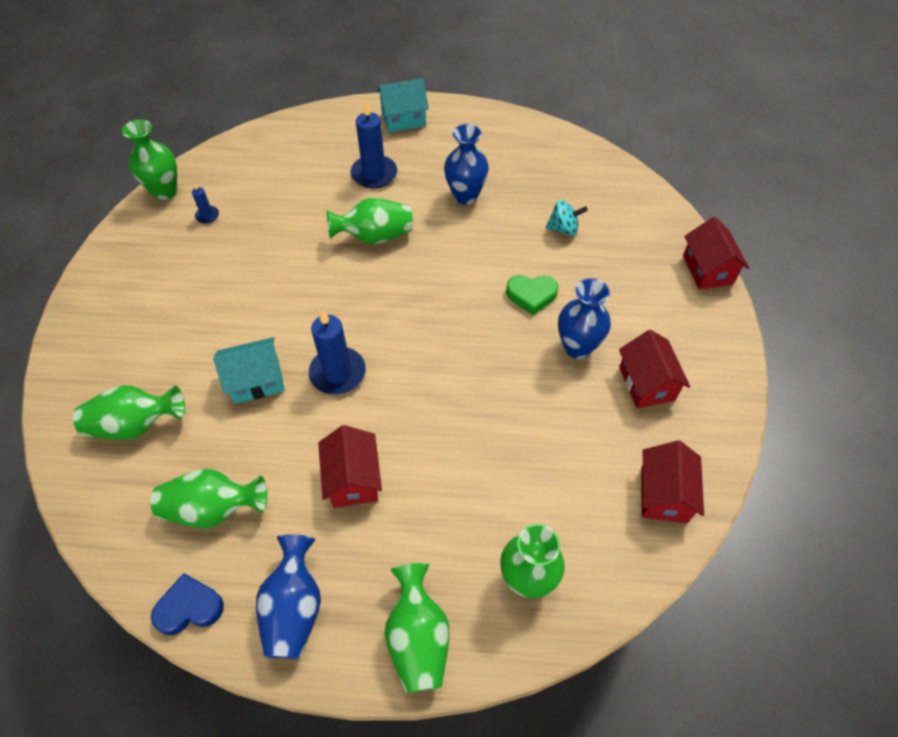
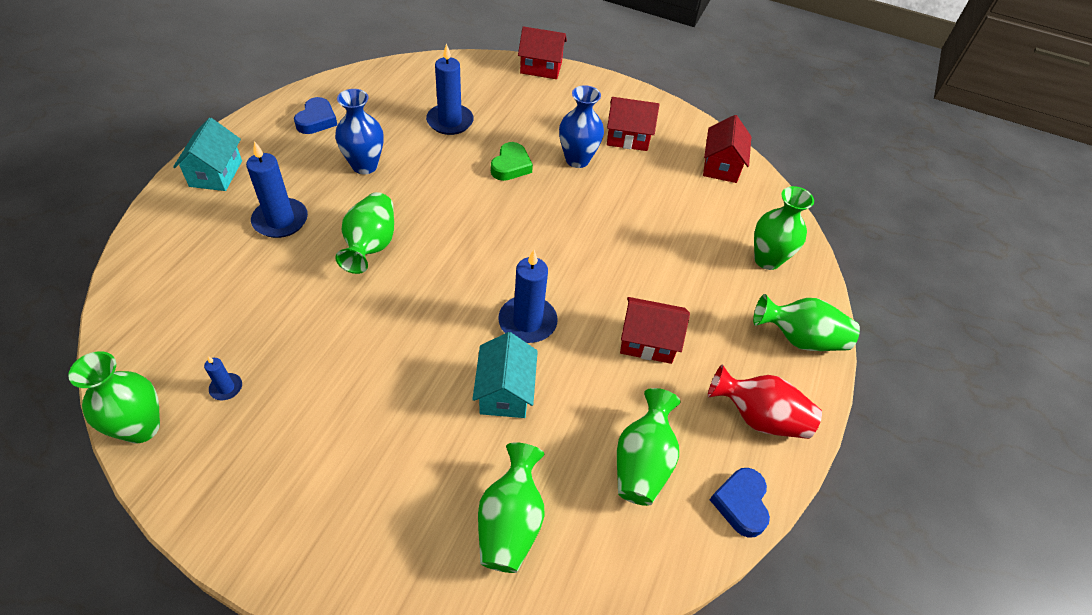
camera: 75 degrees left, 5 degrees down
blue vase [256,534,321,659] -> red vase [708,364,822,439]
turquoise spinning top [546,200,588,236] -> blue candle [426,43,474,135]
red house [641,441,704,524] -> red house turned 75 degrees clockwise [703,115,751,183]
none -> blue heart [294,97,337,134]

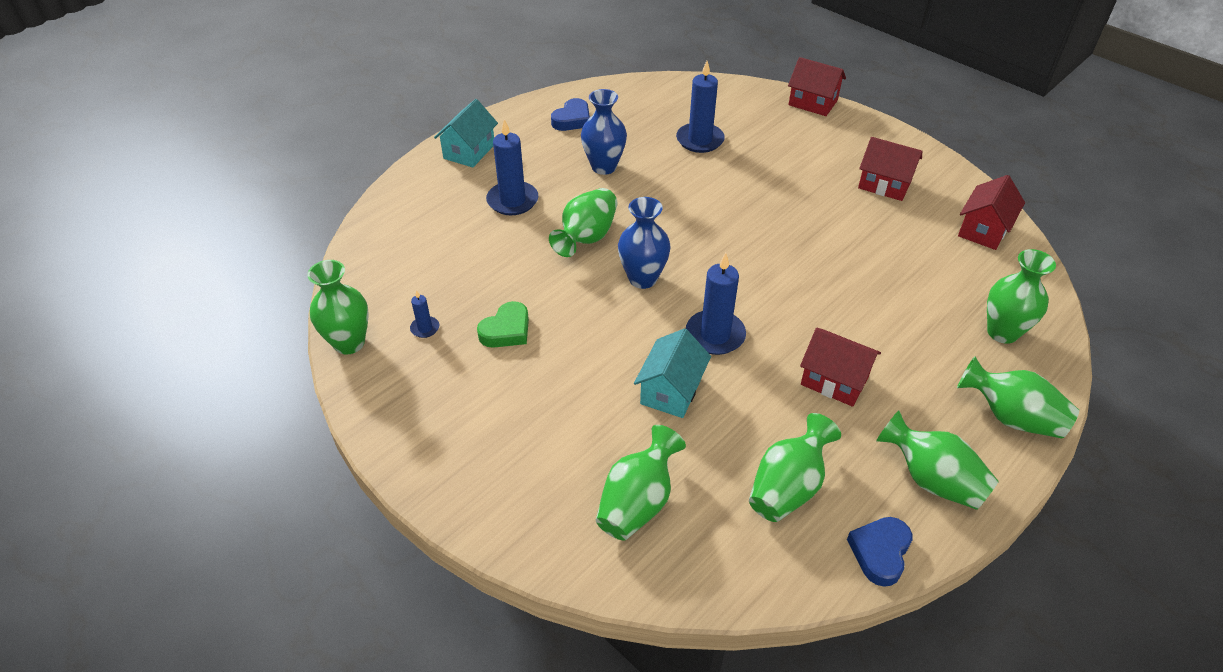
camera: 25 degrees right, 5 degrees down
green heart [491,142,533,181] -> green heart moved to [477,301,529,348]
blue vase [559,85,604,168] -> blue vase moved to [618,197,671,289]
red vase [708,364,822,439] -> green vase [876,411,999,510]

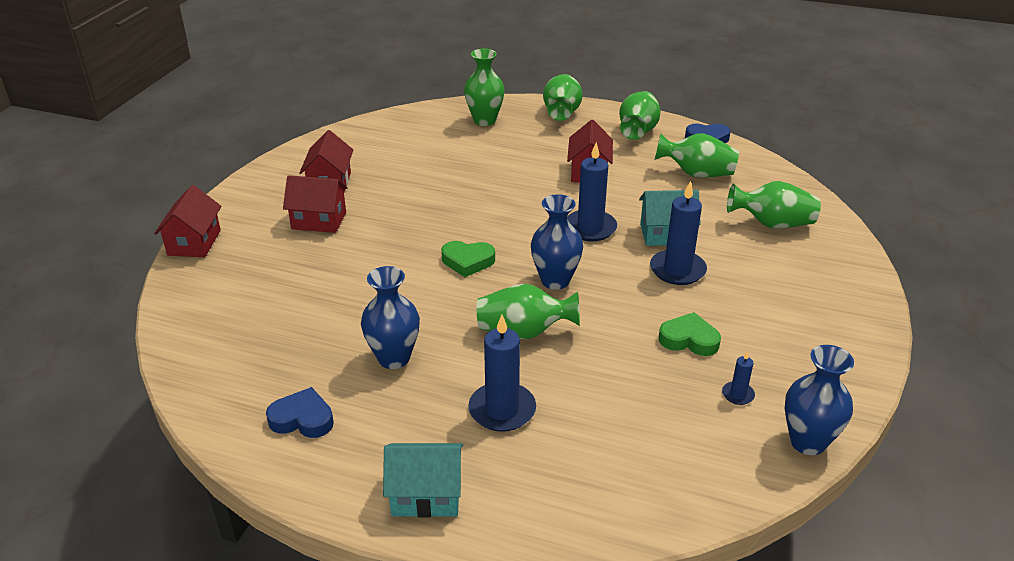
camera: 115 degrees left, 10 degrees down
green vase [307,260,369,355] -> blue vase [785,345,854,455]
blue candle [676,61,725,153] -> blue candle moved to [650,181,707,285]
red house [958,175,1025,250] -> red house moved to [283,175,348,233]
none -> green heart [441,241,495,277]

